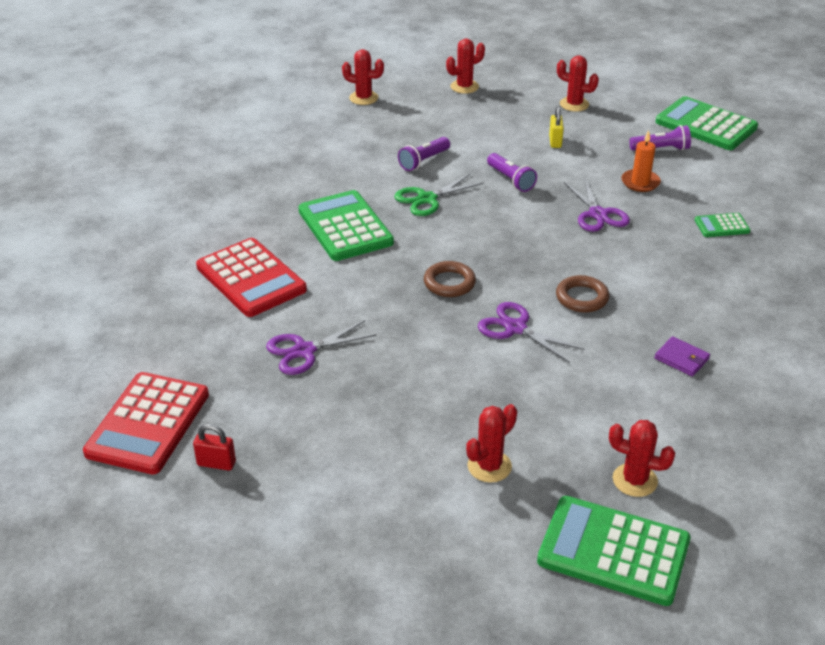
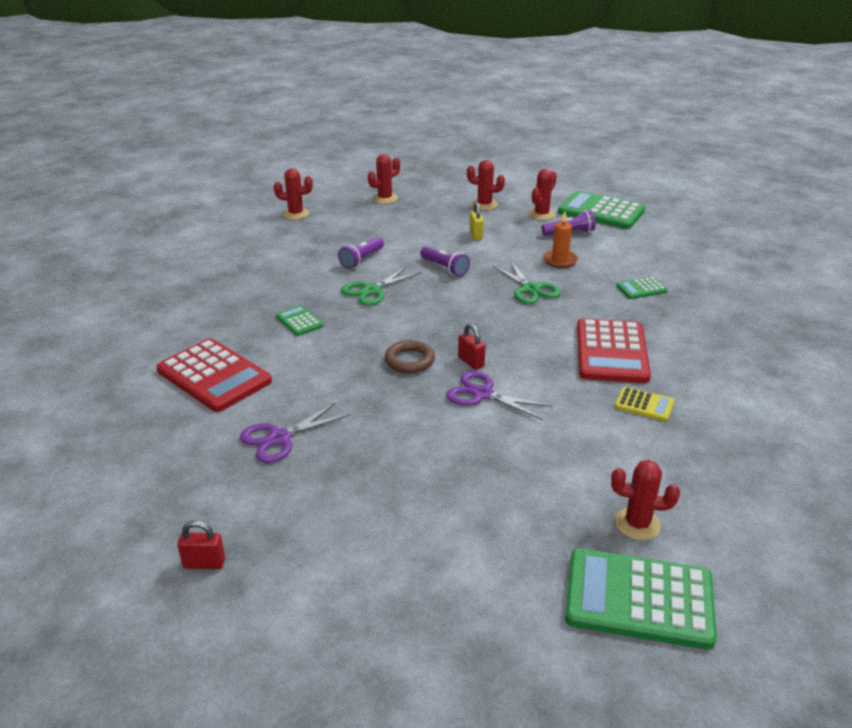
camera: 10 degrees left, 5 degrees down
red calculator [83,372,209,475] -> red calculator moved to [577,318,651,383]
green calculator [298,190,394,261] -> green calculator [276,305,323,336], size x0.49
red cactus [466,404,517,483] -> red cactus moved to [529,169,557,220]
brown ring [556,275,609,313] -> none
purple scissors [564,178,630,232] -> green scissors [493,261,561,304]
purple wallet [654,336,710,377] -> yellow calculator [615,387,674,421]
none -> red padlock [458,323,485,370]

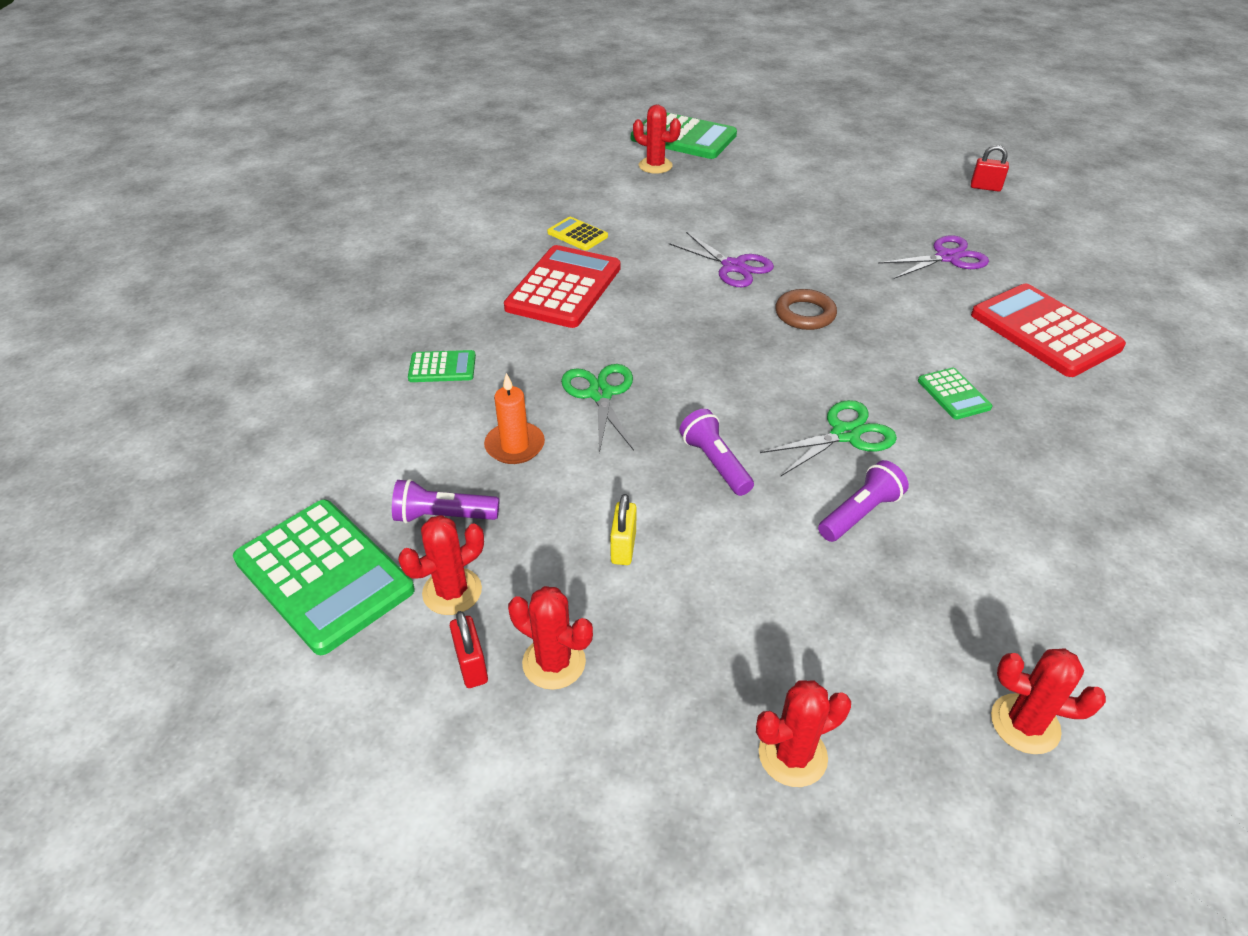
camera: 165 degrees left, 10 degrees up
red padlock [458,323,485,370] -> red padlock moved to [450,611,488,688]

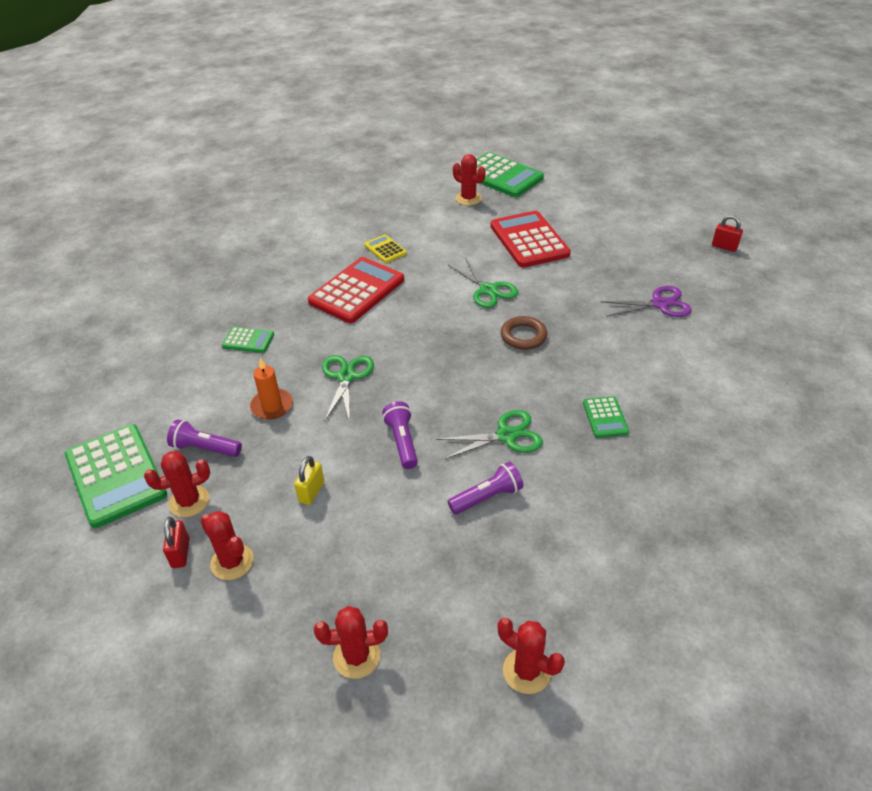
camera: 15 degrees right, 0 degrees up
purple scissors [669,232,774,287] -> green scissors [448,258,518,308]
red calculator [971,283,1126,377] -> red calculator moved to [490,211,571,268]

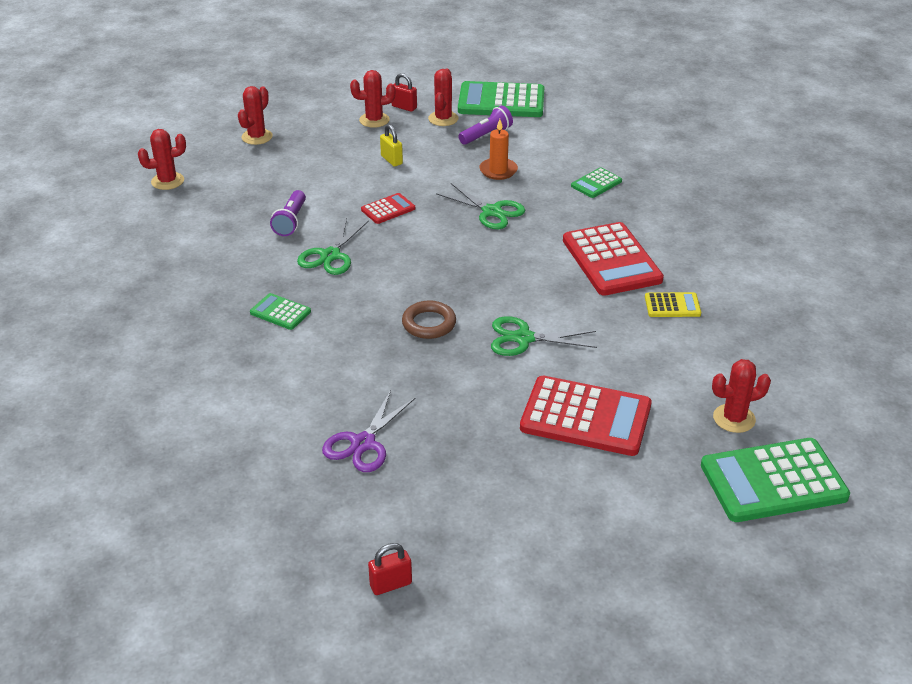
camera: 125 degrees right, 5 degrees down
purple flashlight [382,401,418,469] -> red calculator [361,193,415,224]

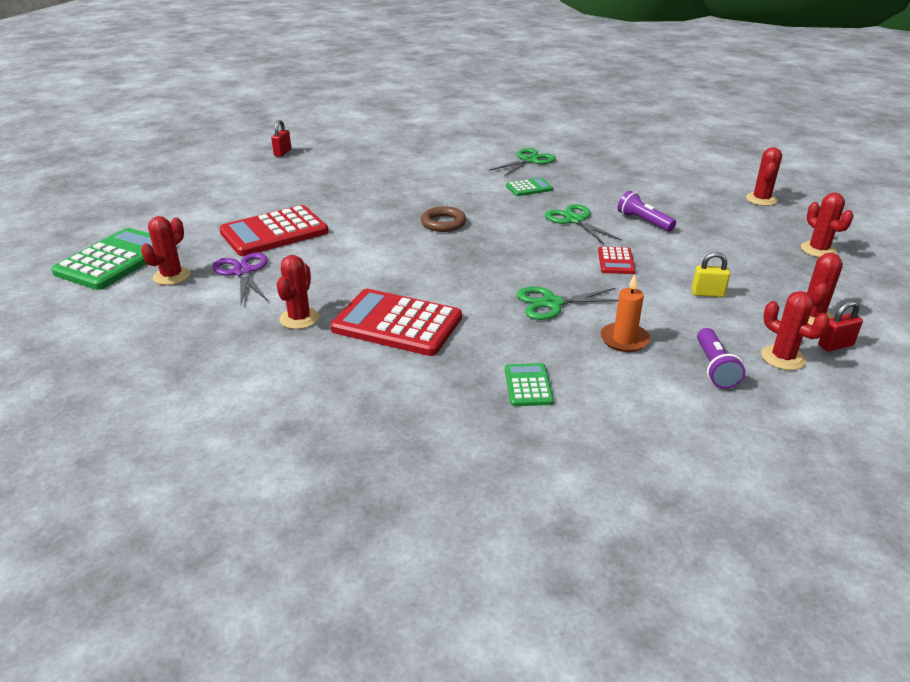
camera: 130 degrees right, 5 degrees down
purple scissors [322,390,416,472] -> purple scissors moved to [212,253,268,304]
green calculator [458,81,544,117] -> none
green scissors [491,316,597,356] -> green scissors moved to [489,148,556,176]
yellow calculator [645,292,701,317] -> red cactus [277,255,319,329]

